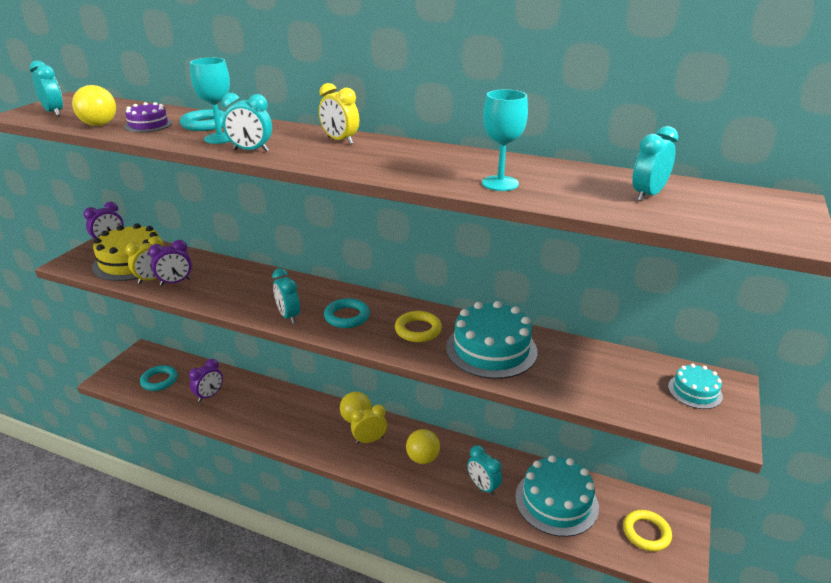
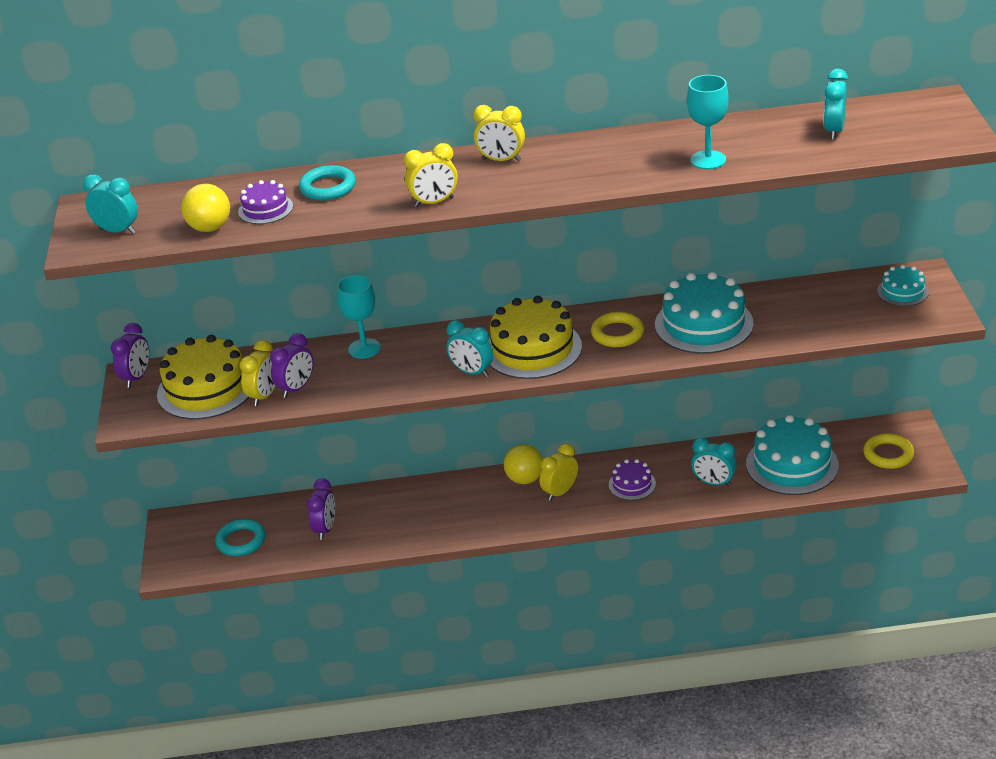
camera: 25 degrees left, 5 degrees up
turquoise goblet [190,58,231,144] -> turquoise goblet moved to [337,275,381,358]
turquoise clock [222,93,272,152] -> yellow clock [404,143,458,207]
turquoise ring [324,298,370,328] -> yellow cake [488,296,582,379]
yellow ball [406,429,440,464] -> purple cake [609,459,656,500]

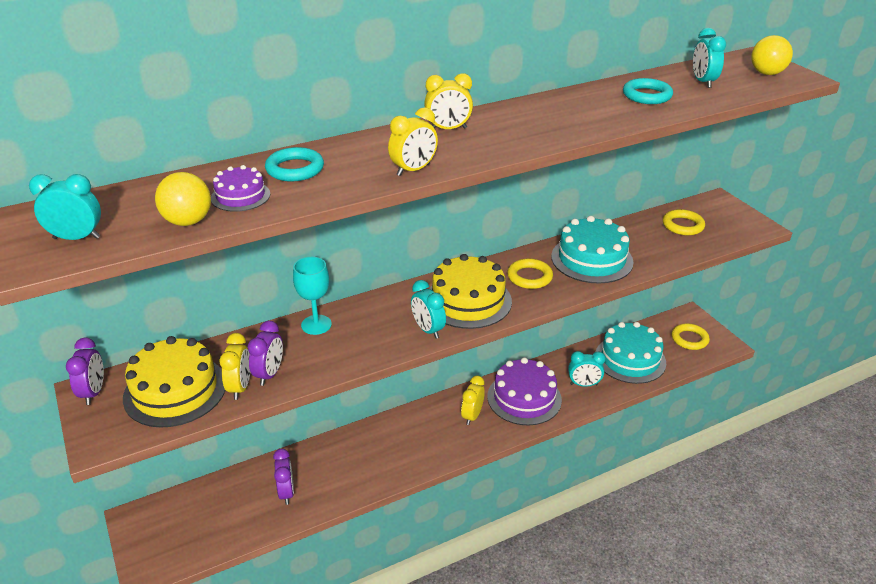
camera: 25 degrees left, 0 degrees up
turquoise ring [215,519,265,556] -> turquoise ring moved to [623,78,673,104]
turquoise clock [446,320,493,377] -> turquoise clock turned 45 degrees clockwise [411,280,446,339]
yellow ball [504,444,543,484] -> yellow ball moved to [751,35,793,75]
purple cake [609,459,656,500] -> purple cake [487,357,562,425], size x1.94
turquoise goblet [687,75,729,169] -> none
turquoise cake [877,265,929,306] -> none
none -> yellow ring [663,209,705,235]

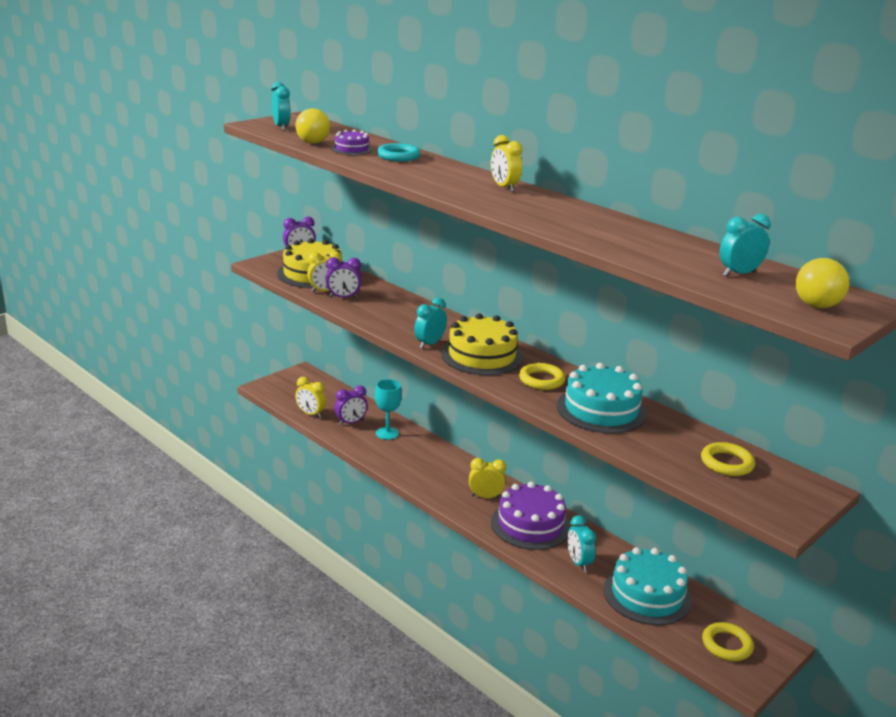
camera: 70 degrees right, 10 degrees down
turquoise goblet [293,257,332,335] -> turquoise goblet moved to [375,379,402,440]
yellow clock [388,107,438,176] -> yellow clock moved to [295,377,326,418]
turquoise ring [623,78,673,104] -> none

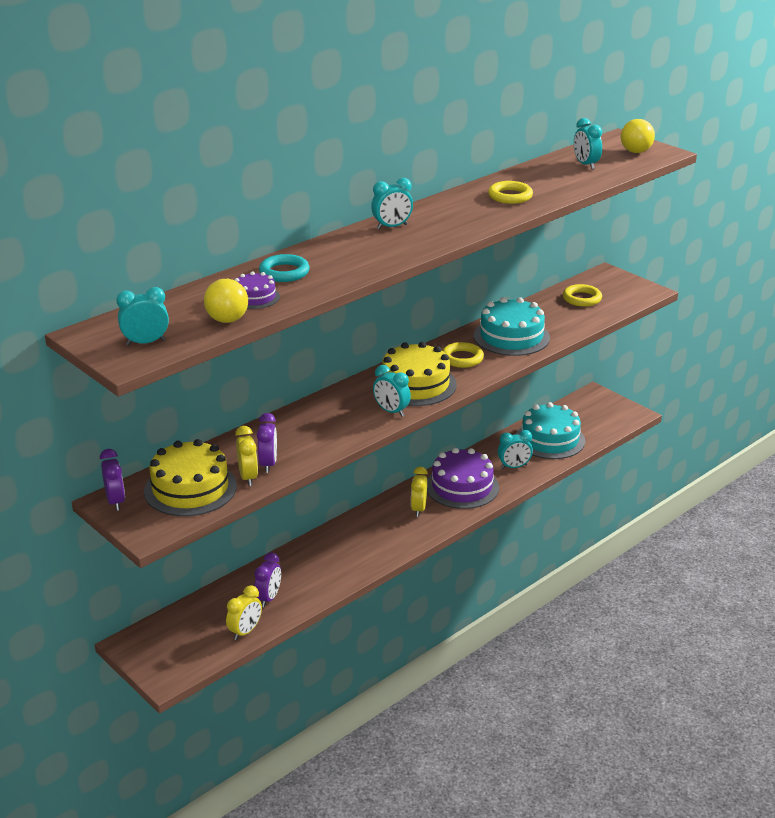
camera: 85 degrees left, 5 degrees up
purple clock [335,386,368,425] -> purple clock turned 45 degrees clockwise [254,552,281,607]
turquoise goblet [375,379,402,440] -> none
yellow clock [491,135,522,192] -> turquoise clock [371,178,413,230]
yellow ring [702,622,754,661] -> yellow ring moved to [488,181,533,204]

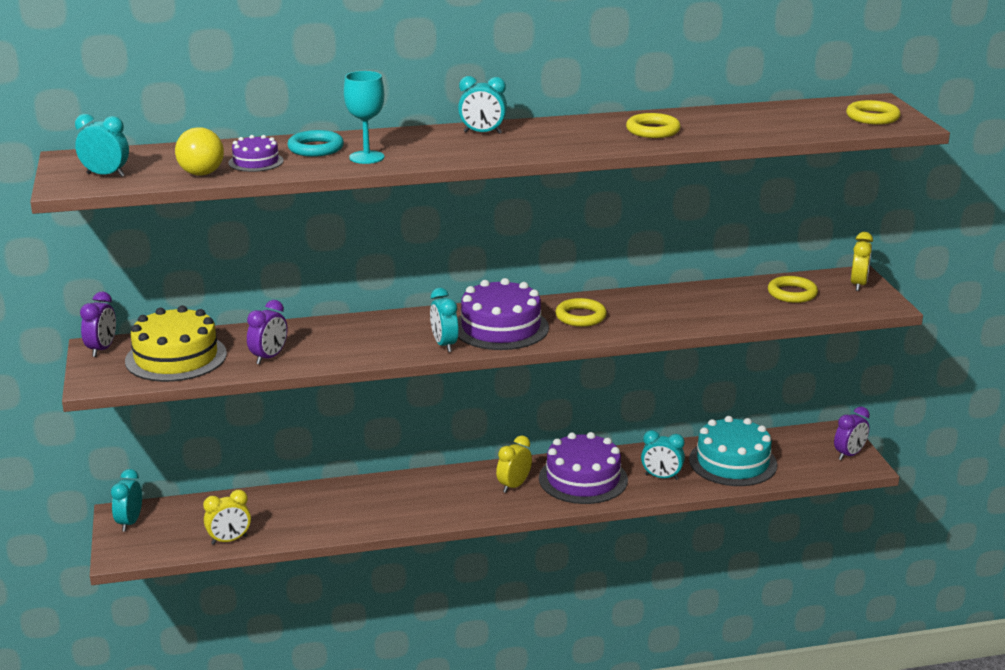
camera: 30 degrees right, 5 degrees down
yellow clock [235,426,258,486] -> yellow clock moved to [851,232,873,291]
purple clock [254,552,281,607] -> purple clock moved to [834,407,870,460]
yellow cake [377,342,457,406] -> purple cake [457,278,549,350]
turquoise cake [474,297,550,356] -> none
turquoise clock [574,118,602,169] -> turquoise clock moved to [111,469,142,532]
yellow ball [621,119,655,153] -> yellow ring [846,100,901,125]
none -> turquoise goblet [344,71,384,164]

